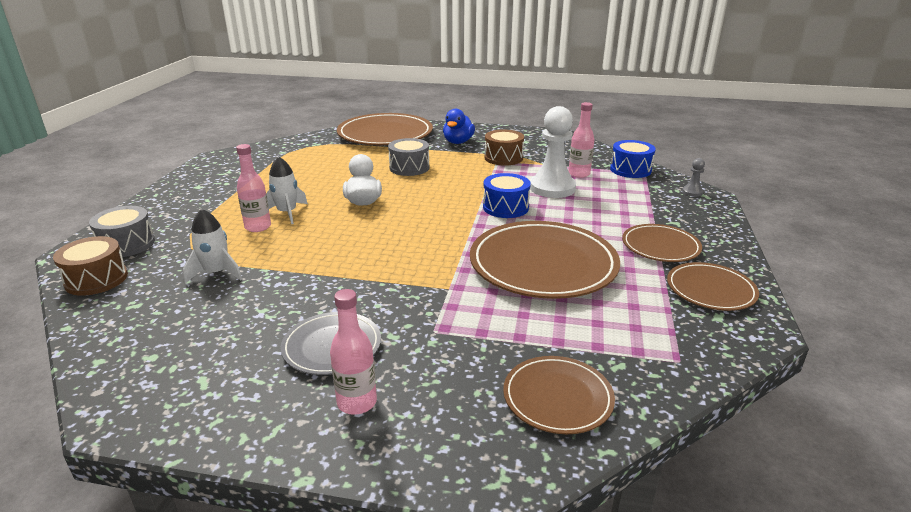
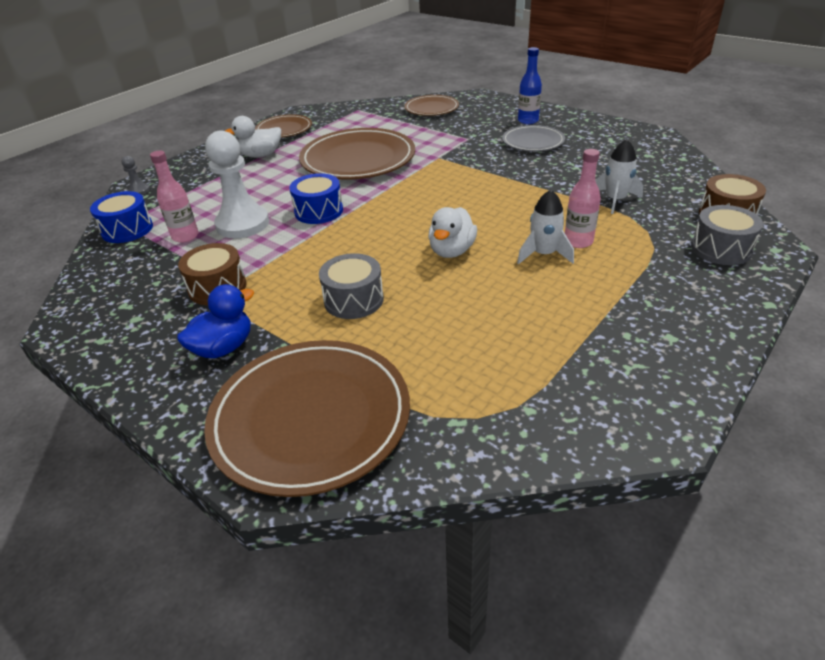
camera: 150 degrees left, 10 degrees up
pink bottle [330,289,377,415] -> blue bottle [518,47,542,124]
brown plate [622,224,702,262] -> white duck [225,116,281,158]

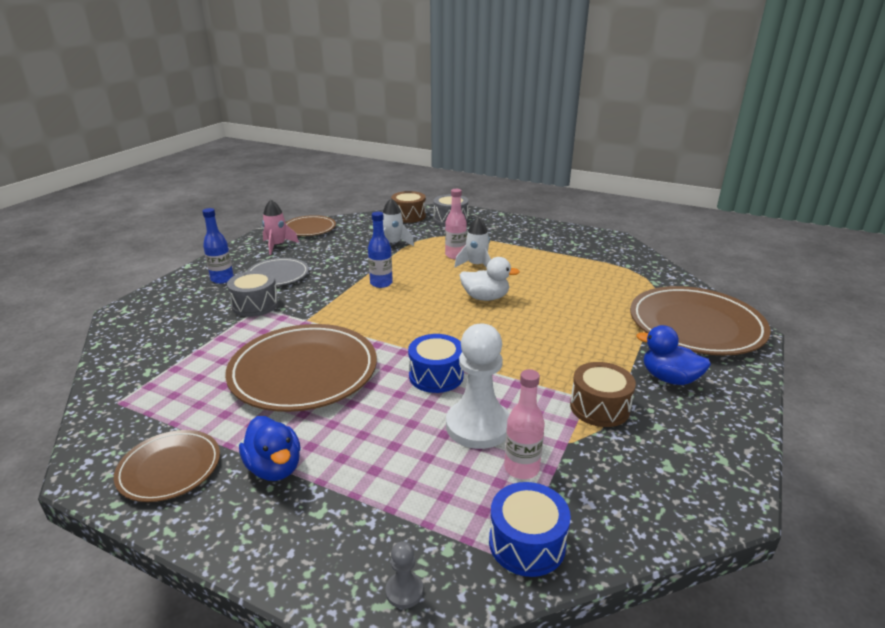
camera: 105 degrees left, 10 degrees down
white duck [225,116,281,158] -> blue duck [239,416,301,481]
grey drum [319,253,384,319] -> grey drum moved to [227,271,279,317]
brown plate [405,95,459,116] -> brown plate moved to [285,215,336,236]
none -> pink rocket [262,200,299,255]
none -> blue bottle [368,212,393,288]

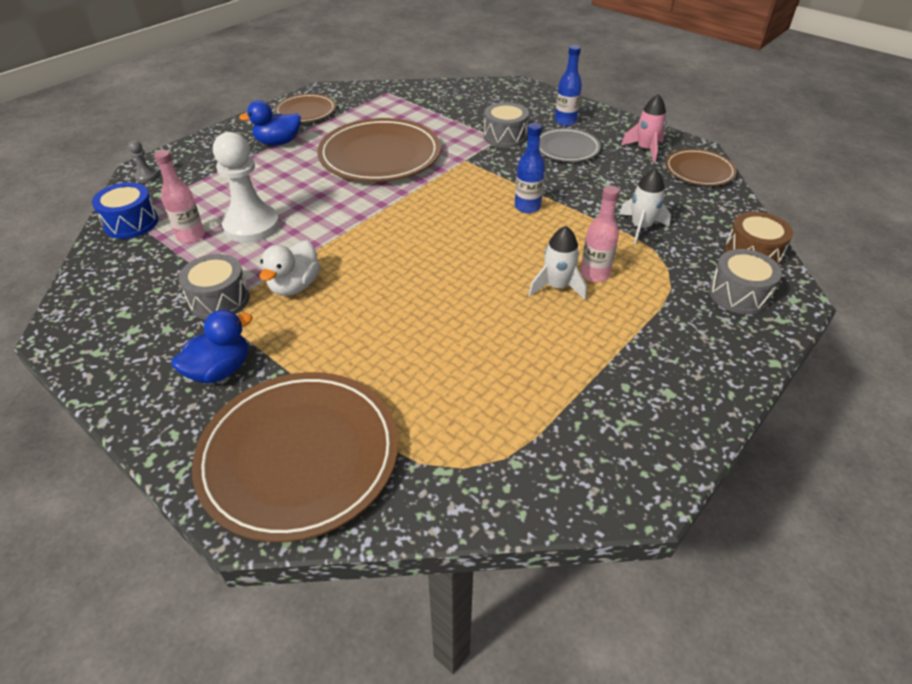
camera: 105 degrees right, 15 degrees up
blue drum [408,334,464,393] -> none
white duck [459,257,520,301] -> white duck moved to [260,240,320,296]
brown drum [570,362,636,427] -> grey drum [178,254,250,320]

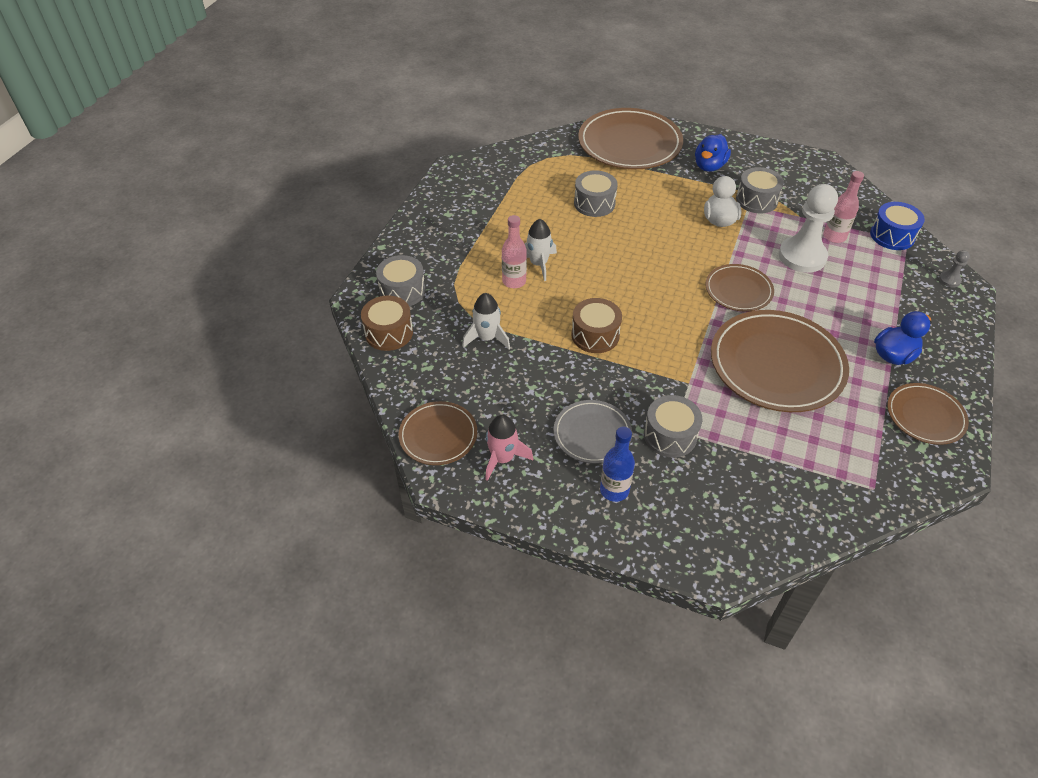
camera: 160 degrees right, 5 degrees up
blue bottle [515,123,545,213] -> brown drum [571,298,622,353]
none -> grey drum [574,170,618,217]
none -> brown plate [705,264,774,312]

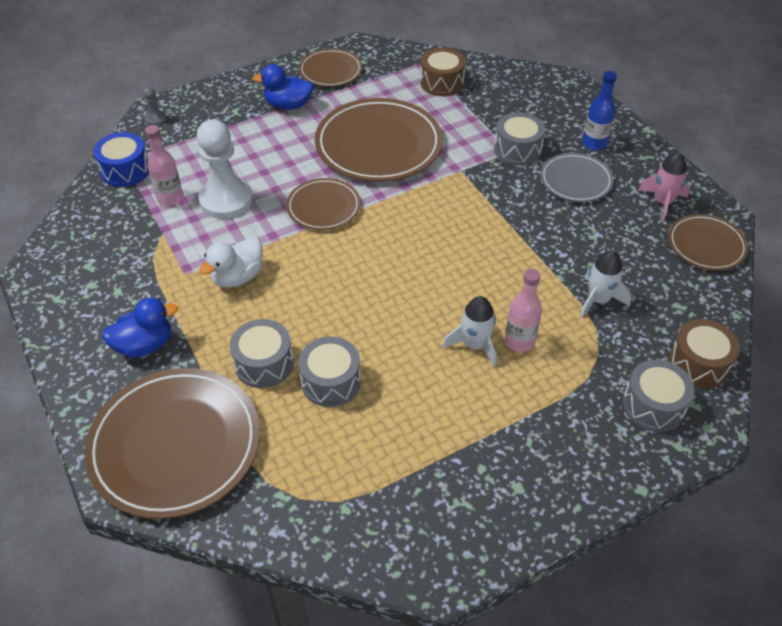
camera: 140 degrees left, 0 degrees up
brown drum [571,298,622,353] -> brown drum moved to [420,48,466,96]
grey drum [736,167,784,214] -> grey drum moved to [230,319,294,388]

